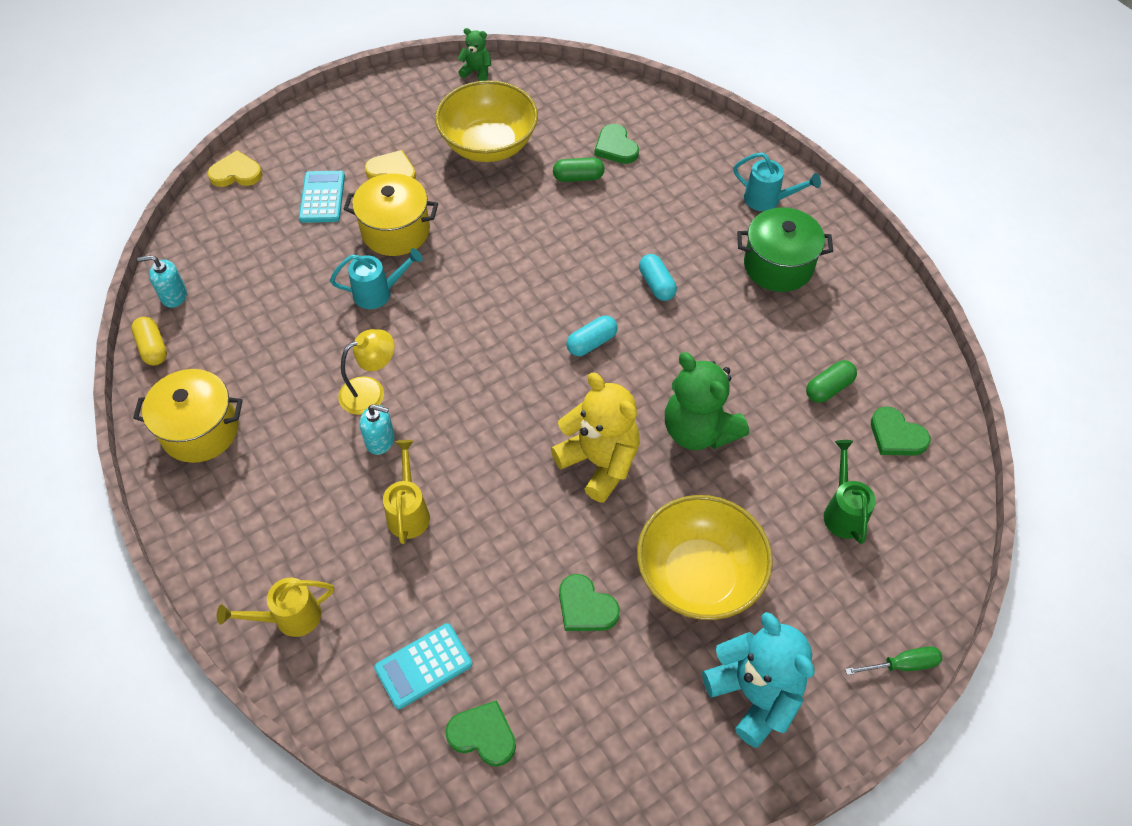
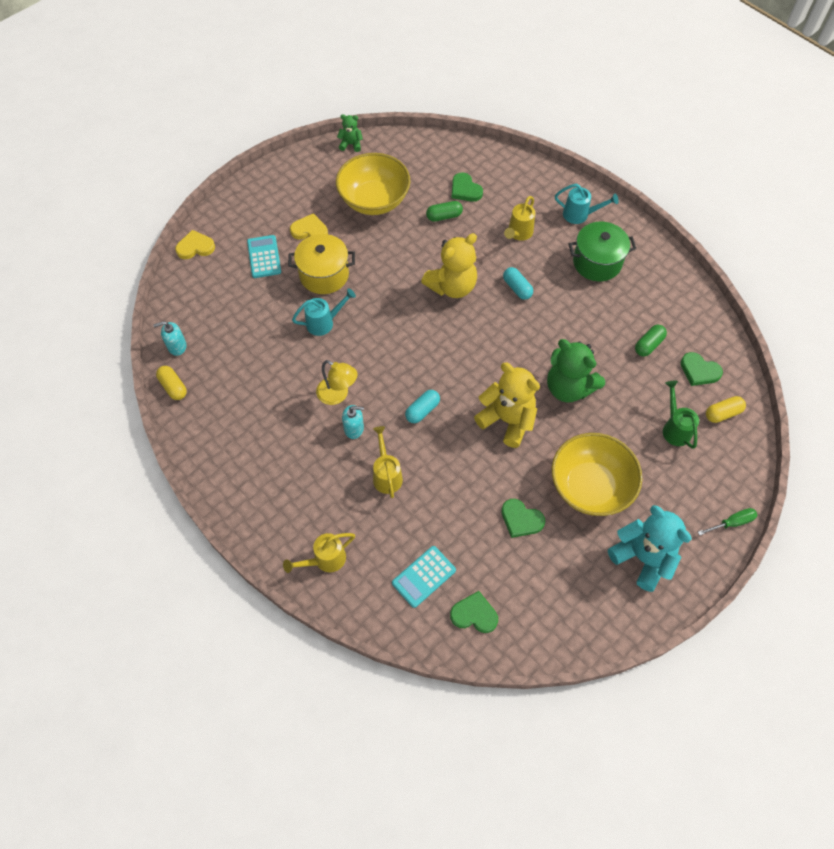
camera: 10 degrees left, 5 degrees up
yellow pot [133,369,243,463] -> none
yellow lamp [338,329,395,415] -> yellow lamp turned 75 degrees clockwise [316,360,358,405]
turquoise capsule [566,316,618,356] -> turquoise capsule moved to [405,390,440,423]
none -> yellow teddy bear [421,233,477,298]
none -> yellow watering can [504,196,535,241]
none -> yellow capsule [706,396,746,423]

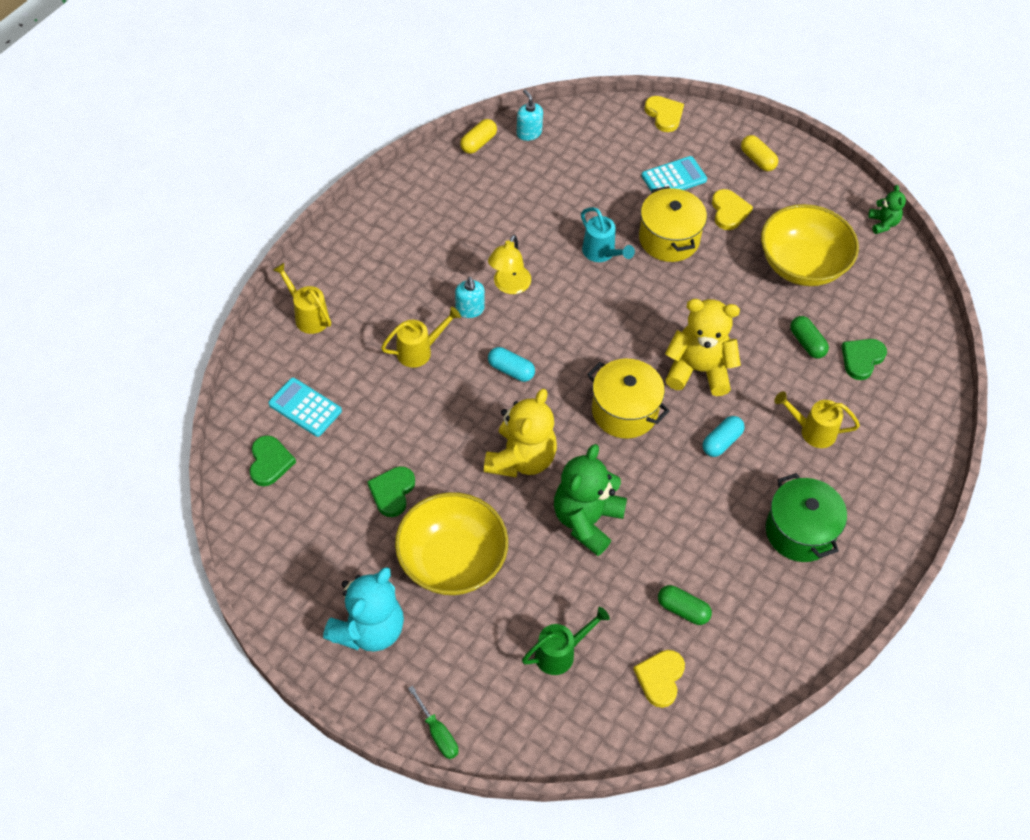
camera: 75 degrees right, 5 degrees down
yellow teddy bear [421,233,477,298] -> yellow teddy bear turned 150 degrees clockwise [665,299,741,396]
turquoise watering can [555,184,619,224] -> none
green heart [681,352,723,386] -> yellow heart [633,650,685,708]
yellow capsule [706,396,746,423] -> yellow capsule moved to [741,135,778,171]
none -> yellow pot [587,359,669,438]

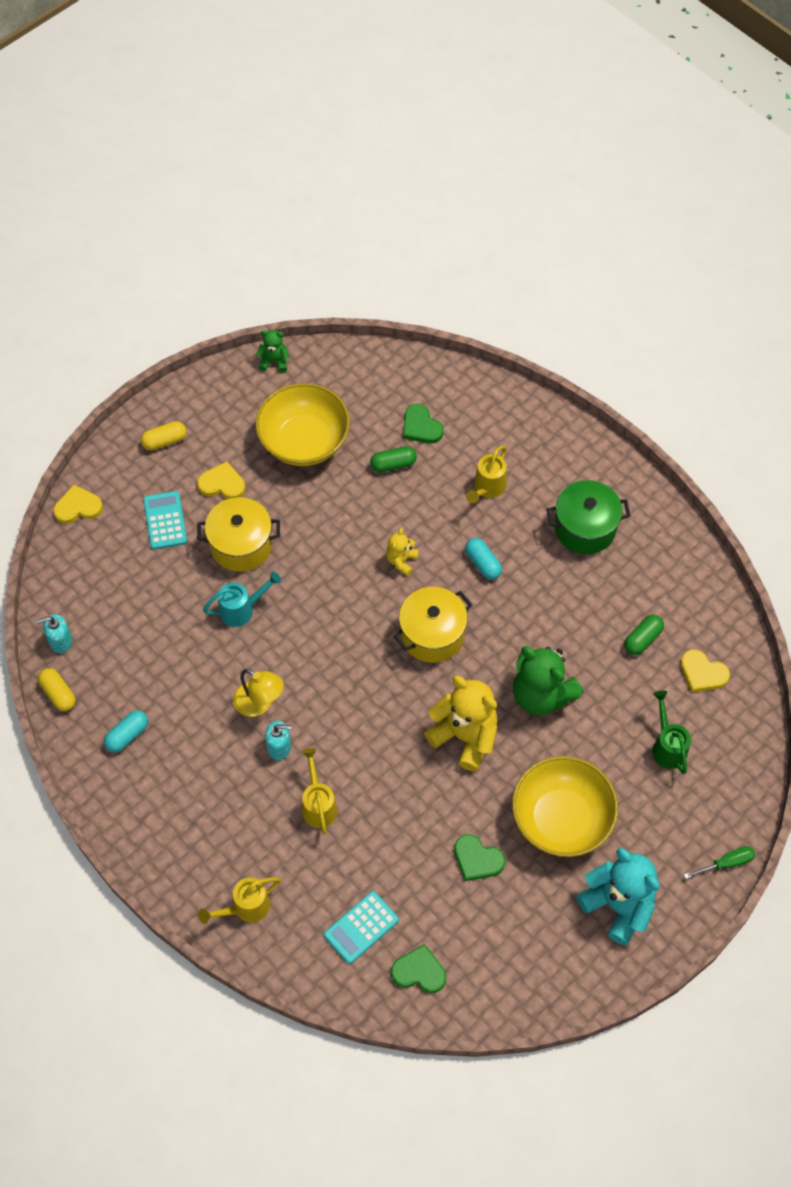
camera: 75 degrees left, 5 degrees up
turquoise capsule [488,347,535,382] -> turquoise capsule moved to [104,710,148,752]
yellow teddy bear [665,299,741,396] -> yellow teddy bear [386,528,419,576], size x0.50

